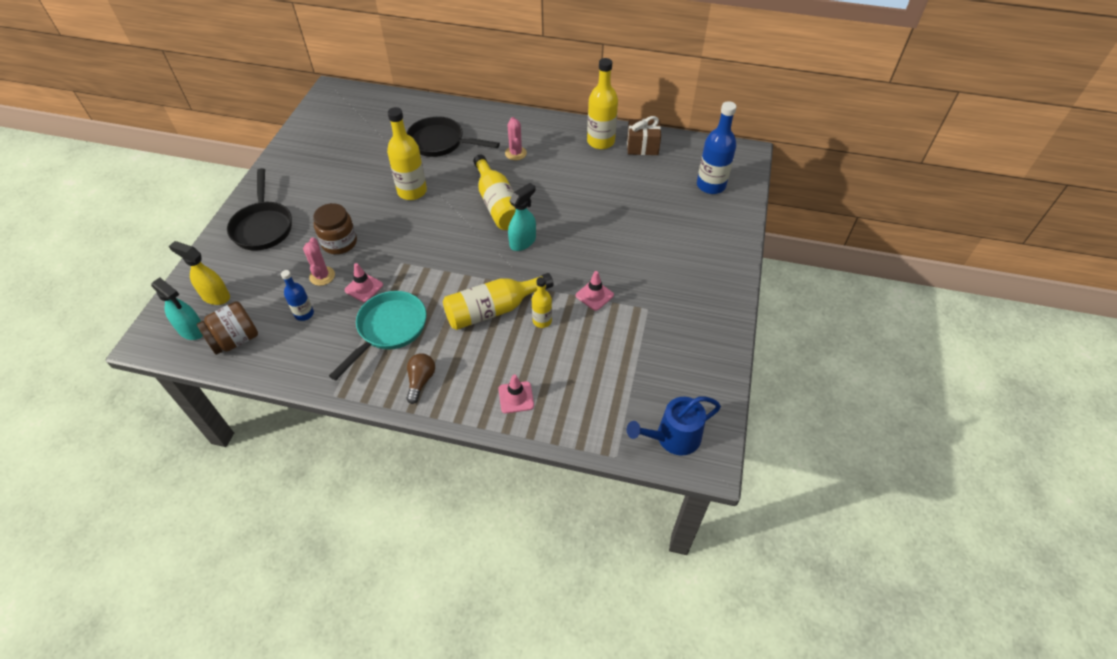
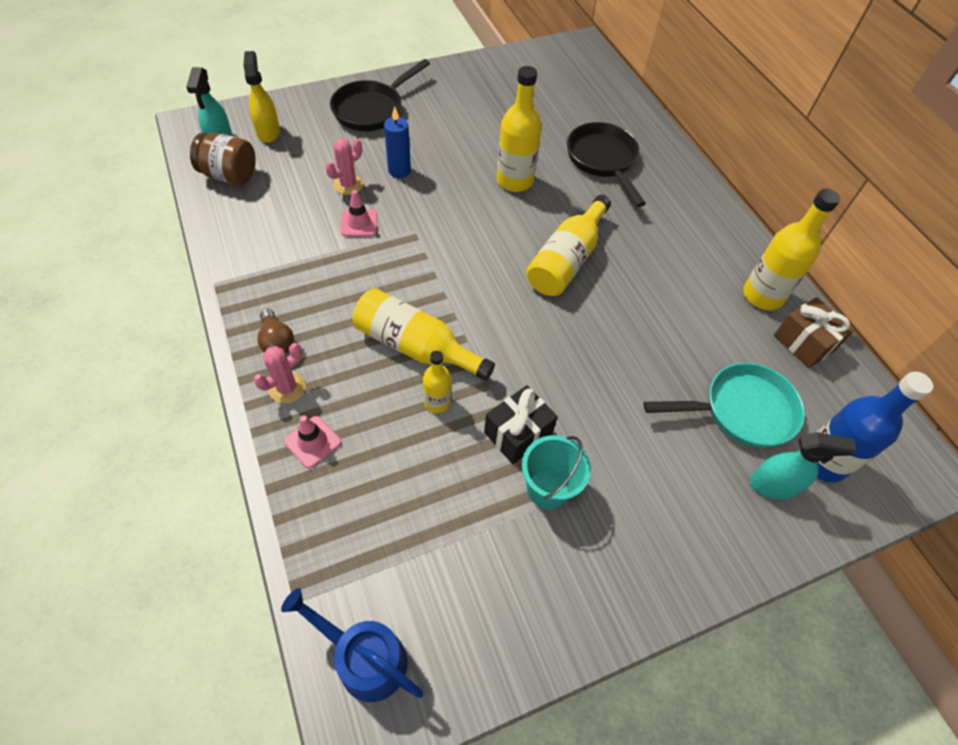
camera: 50 degrees right, 5 degrees up
blue bottle [281,270,314,321] -> none
brown jar [313,203,357,254] -> blue candle [384,106,411,178]
turquoise pan [329,291,426,381] -> turquoise pan moved to [644,363,805,448]
brown light bulb [407,354,435,404] -> brown light bulb turned 90 degrees clockwise [257,308,294,354]
pink cactus [505,117,527,160] -> pink cactus moved to [253,343,306,404]
turquoise spray bottle [508,183,536,251] -> turquoise spray bottle moved to [750,432,856,500]
pink traffic cone [576,271,614,311] -> black gift [484,385,558,464]
none -> turquoise bucket [522,435,591,510]

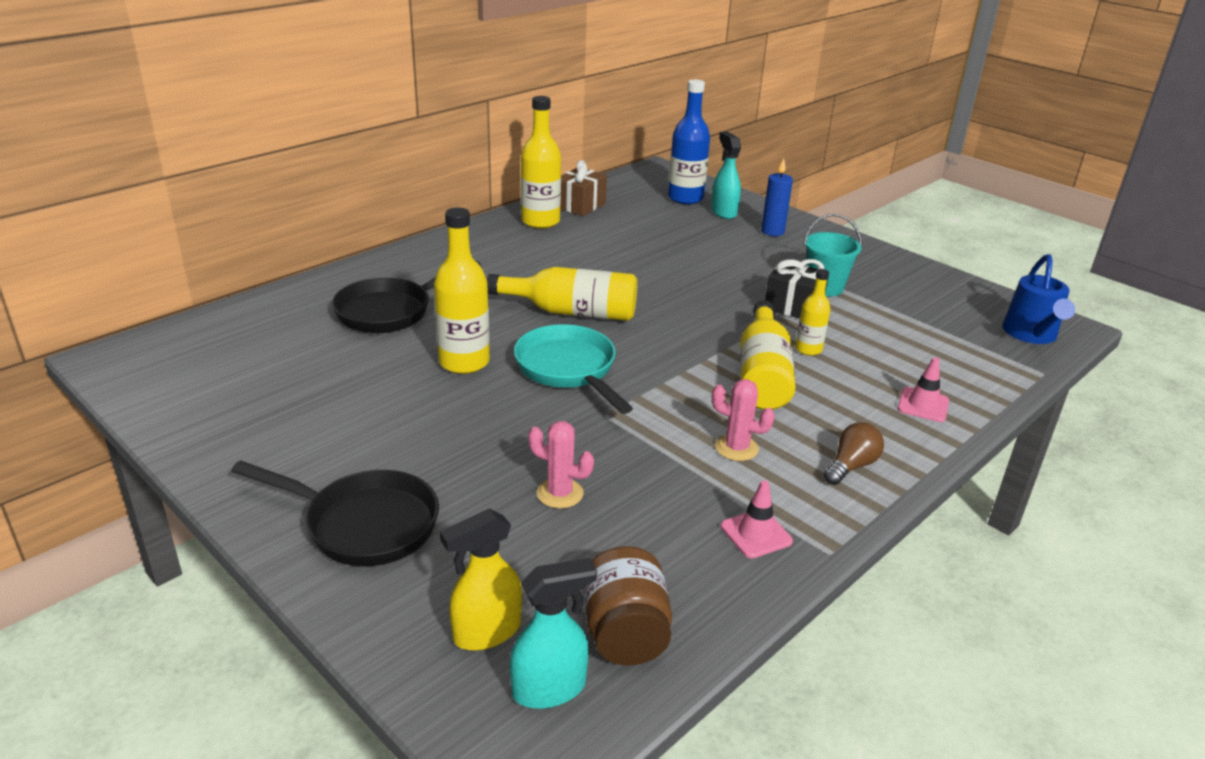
camera: 110 degrees left, 25 degrees down
pink cactus [253,343,306,404] -> pink cactus moved to [712,379,775,461]
pink traffic cone [341,190,377,237] -> pink traffic cone moved to [721,480,793,558]
blue candle [384,106,411,178] -> blue candle moved to [761,158,793,236]
turquoise pan [644,363,805,448] -> turquoise pan moved to [514,324,633,414]

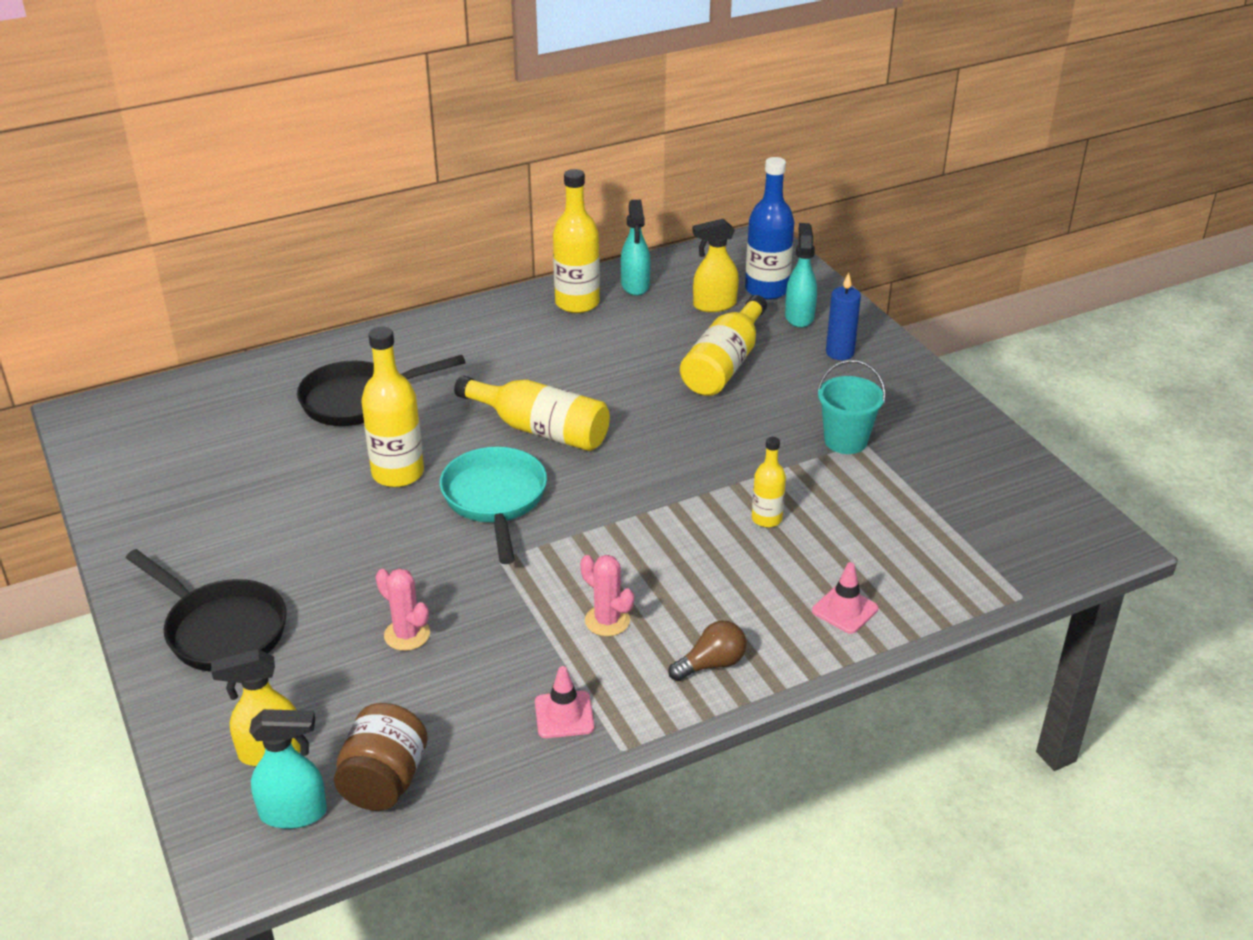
camera: 20 degrees right, 5 degrees up
brown gift [560,160,607,216] -> turquoise spray bottle [621,200,650,296]
yellow bottle [740,300,796,410] -> yellow bottle moved to [680,295,767,396]
black gift [765,259,828,319] -> none
blue watering can [1002,254,1075,344] -> none
none -> yellow spray bottle [692,219,739,312]

